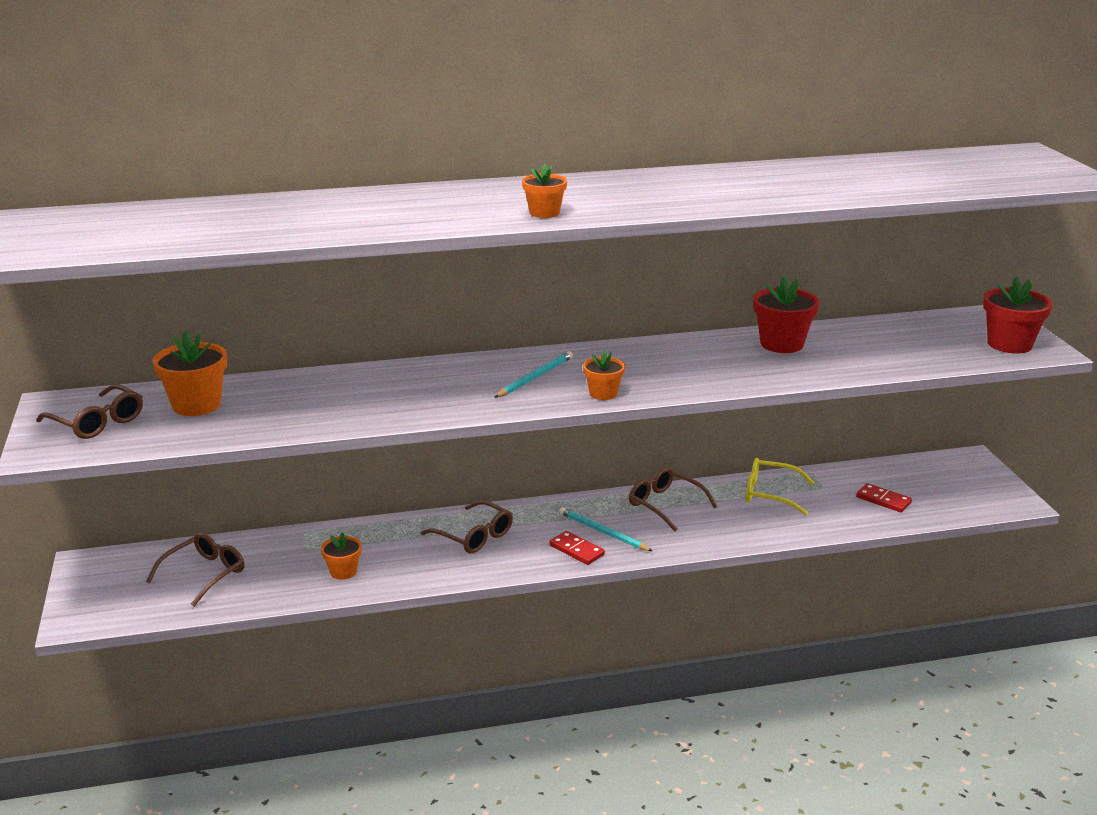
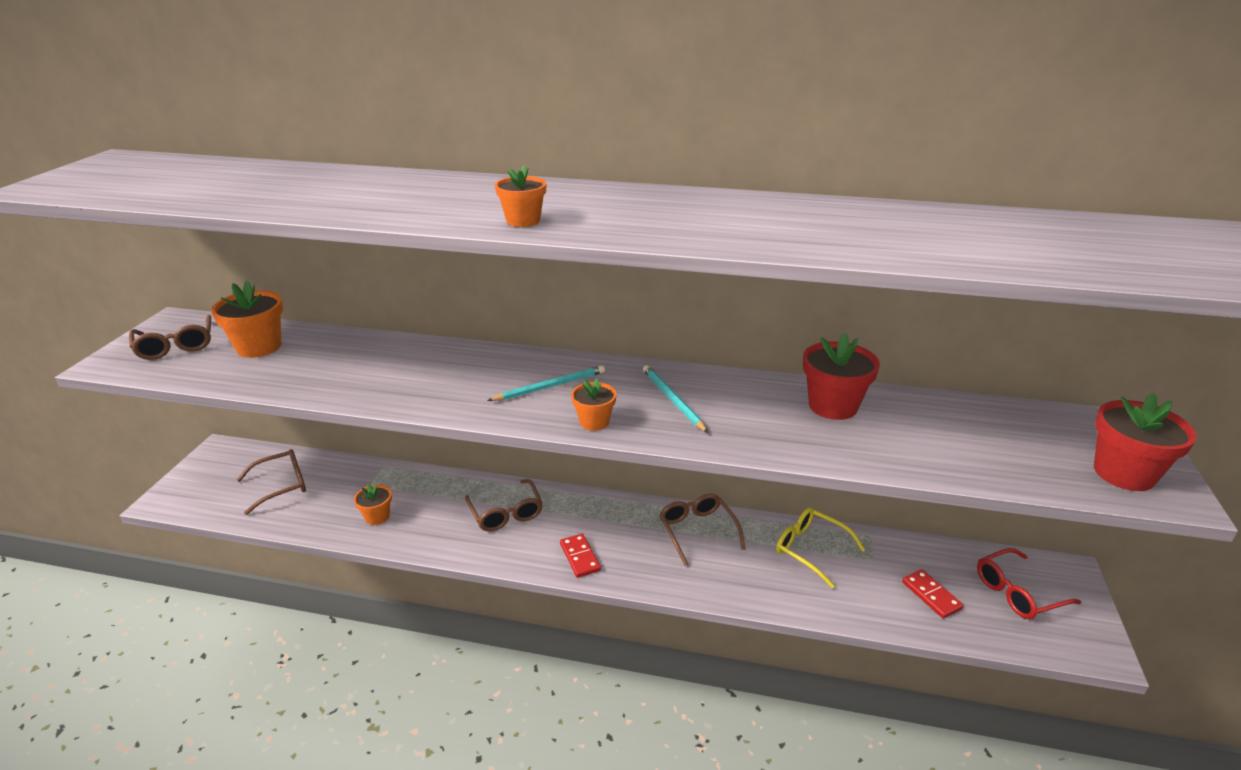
camera: 25 degrees right, 5 degrees up
turquoise pencil [559,507,653,551] -> turquoise pencil moved to [643,365,708,433]
none -> red glasses [977,548,1081,619]

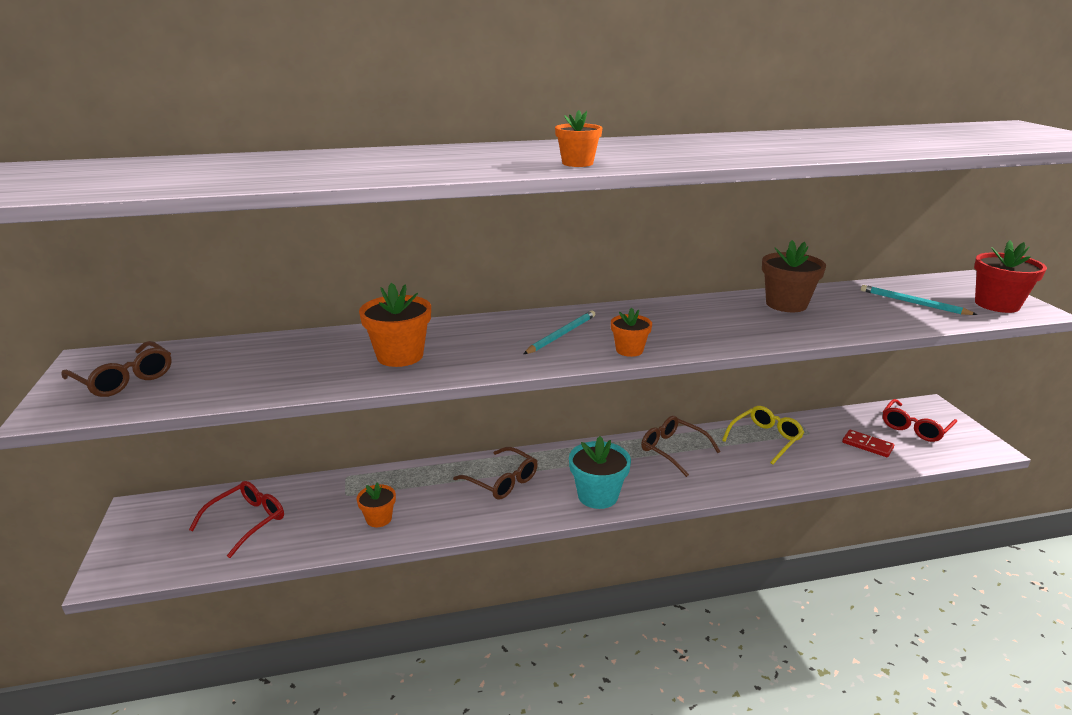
camera: 25 degrees left, 5 degrees down
orange flower pot [211,281,283,358] -> orange flower pot moved to [359,283,431,367]
brown glasses [237,449,306,515] -> red glasses [189,481,284,558]
red domino [560,533,601,578] -> turquoise flower pot [569,436,631,509]
turquoise pencil [643,365,708,433] -> turquoise pencil moved to [861,285,978,315]
yellow glasses [776,508,865,588] -> yellow glasses turned 120 degrees clockwise [722,406,804,465]
red flower pot [803,333,880,420] -> brown flower pot [762,240,826,312]

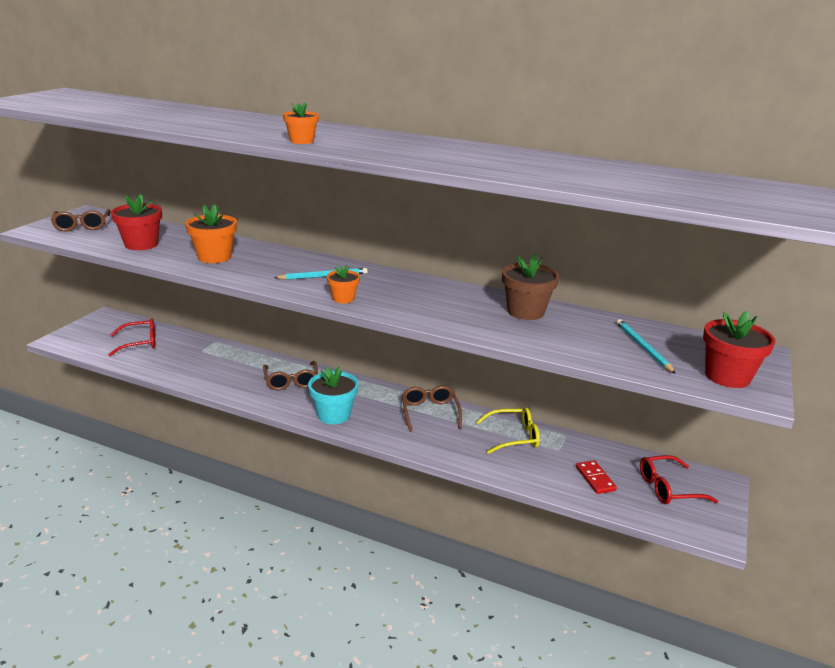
camera: 35 degrees right, 0 degrees up
orange flower pot [357,482,396,527] -> none
none -> red flower pot [111,194,162,250]

